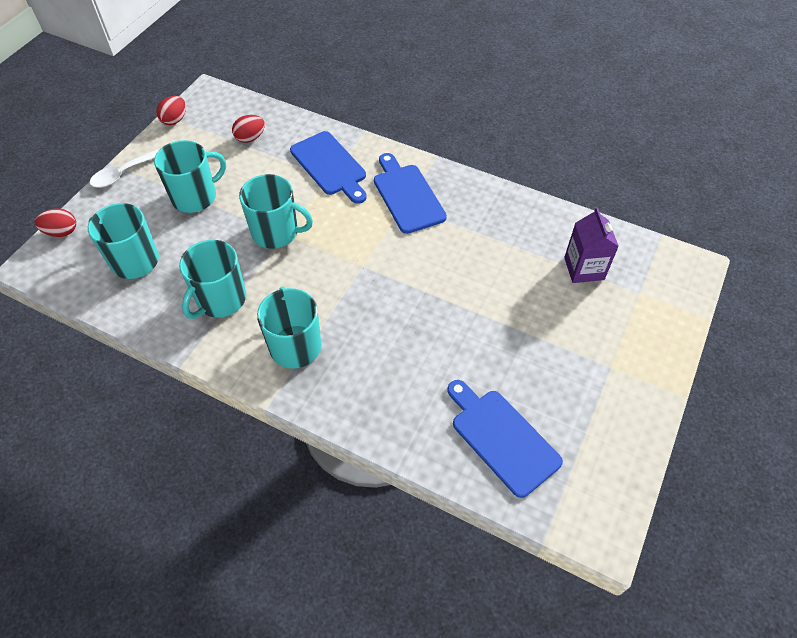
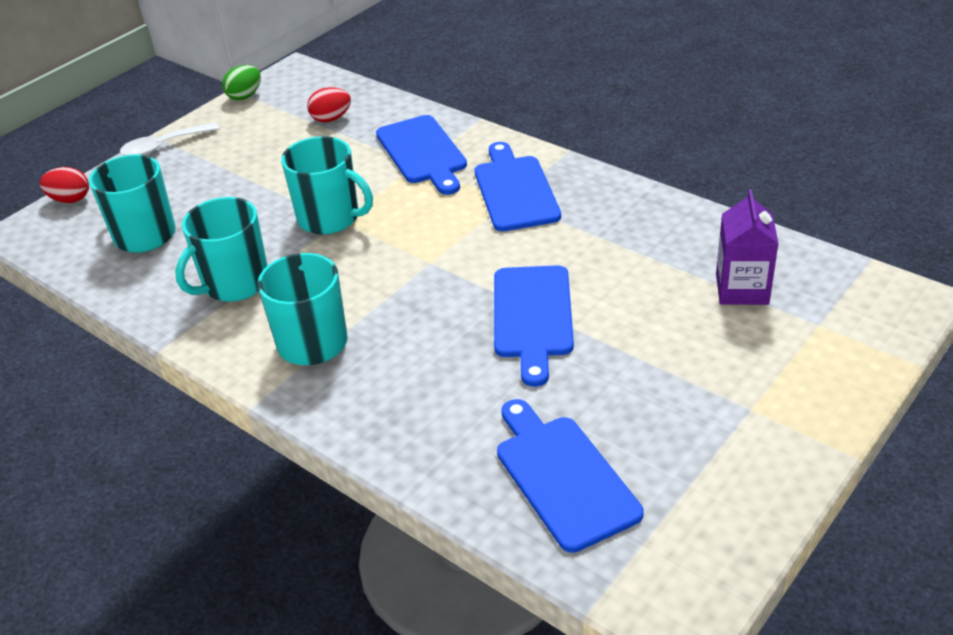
camera: 15 degrees right, 15 degrees down
turquoise mug [154,140,226,213] -> none
red egg [156,96,186,125] -> green egg [222,65,261,100]
none -> blue cutting board [494,265,574,387]

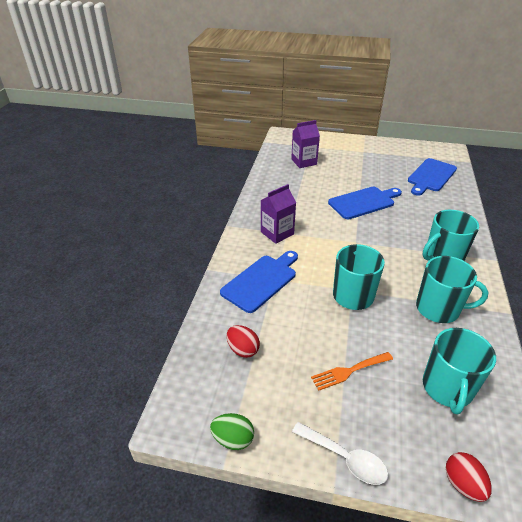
camera: 120 degrees left, 0 degrees up
blue cutting board [475,142,561,231] -> purple carton [260,184,296,244]
none -> orange fork [311,352,393,391]

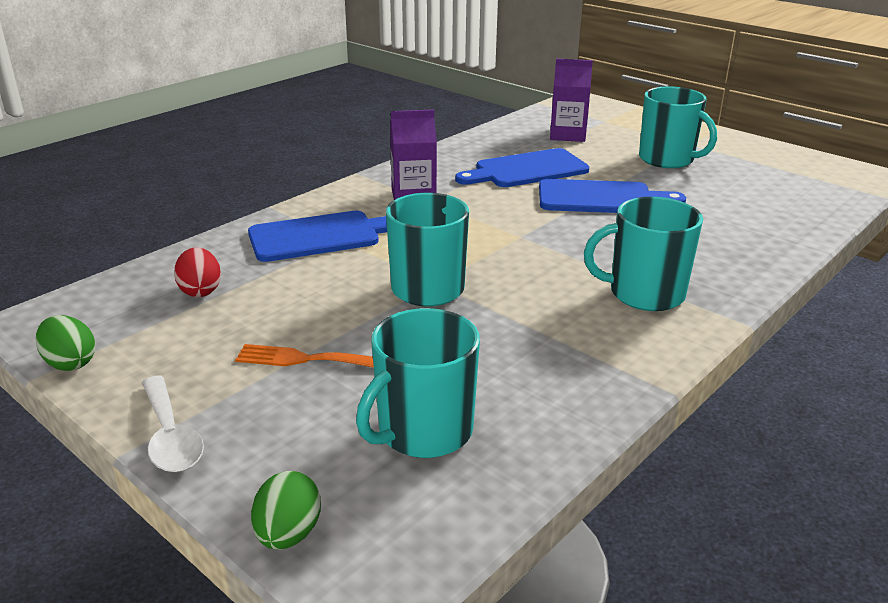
camera: 30 degrees right, 10 degrees down
blue cutting board [408,158,457,196] -> blue cutting board moved to [455,148,589,187]
turquoise mug [416,256,488,323] -> turquoise mug moved to [639,87,717,168]
red egg [446,452,492,502] -> green egg [251,471,321,550]

